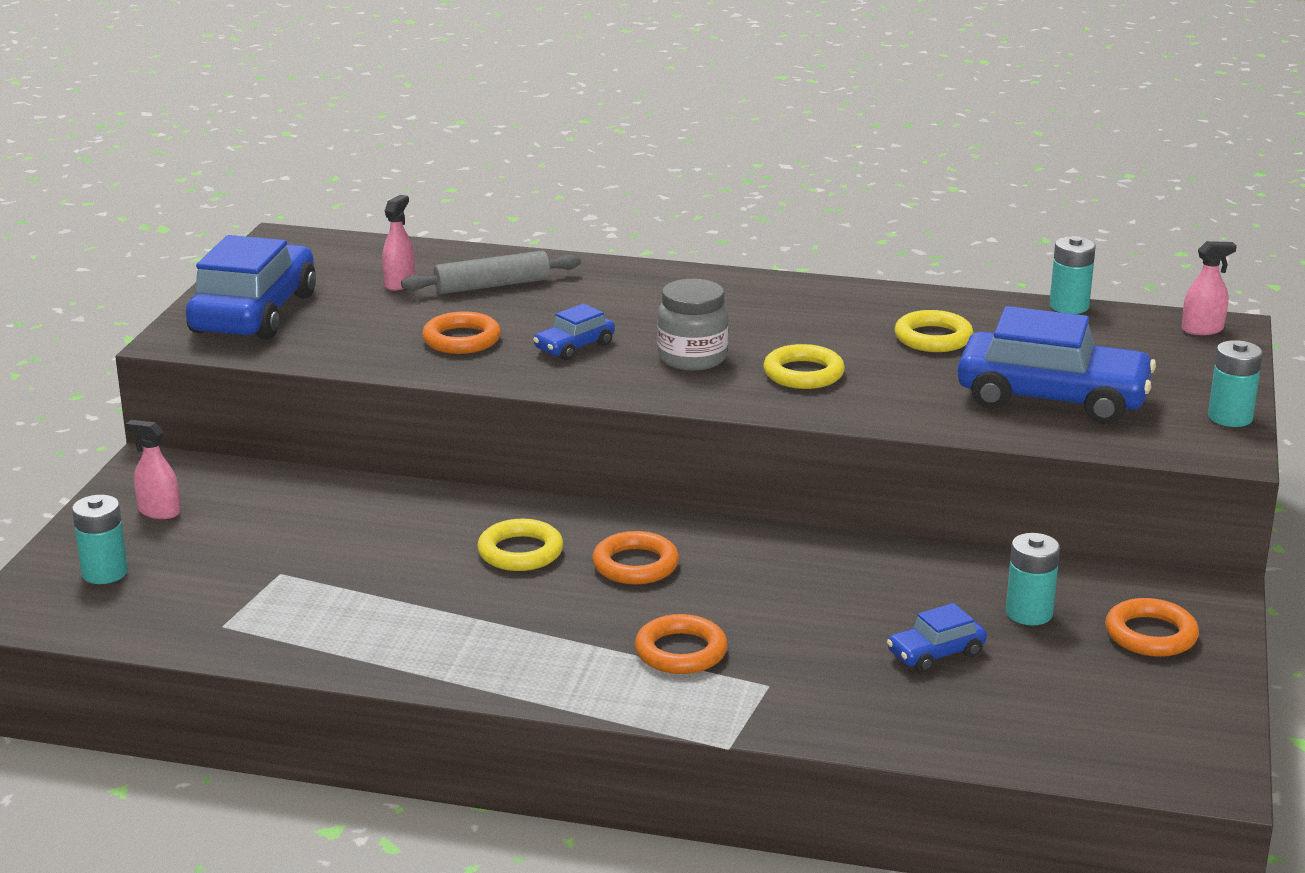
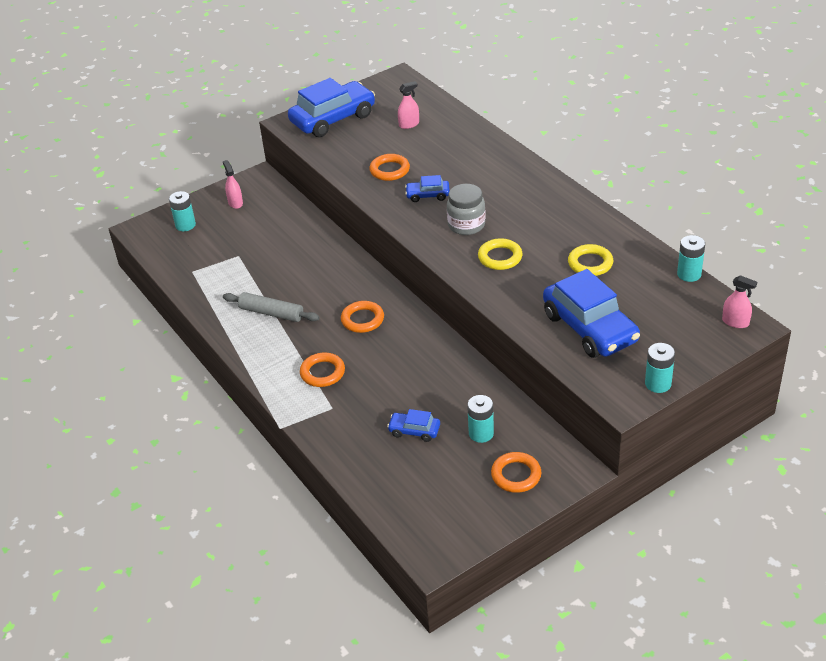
camera: 45 degrees right, 15 degrees up
grey rolling pin [401,251,581,294] -> grey rolling pin moved to [223,292,320,322]
yellow ring [477,519,563,571] -> none

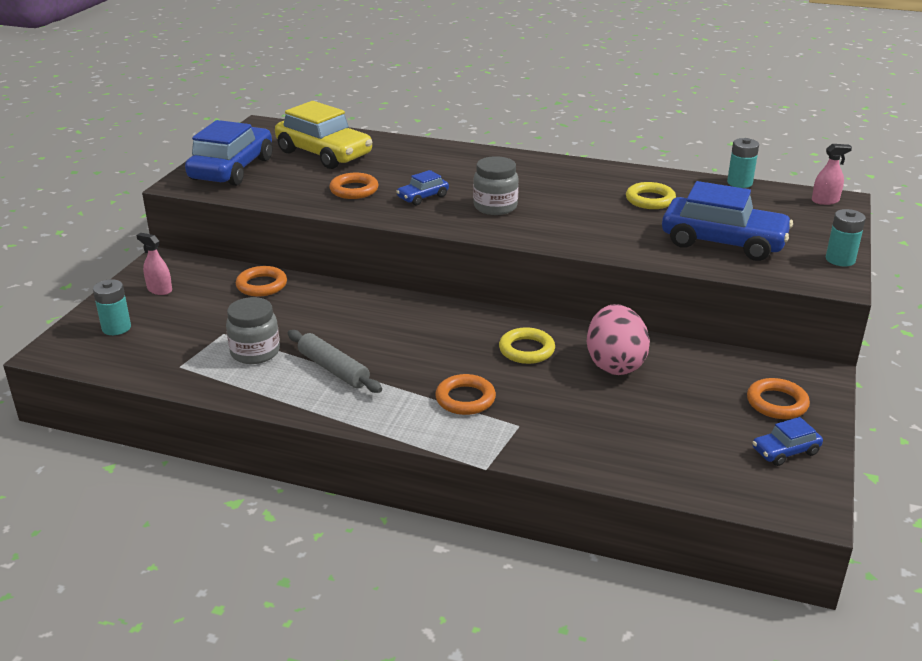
camera: 40 degrees left, 10 degrees down
grey rolling pin [223,292,320,322] -> grey rolling pin turned 60 degrees clockwise [288,330,382,393]
orange ring [341,301,384,333] -> orange ring moved to [236,266,287,297]
blue car [387,409,440,442] -> blue car moved to [752,417,823,466]
pink spray bottle [398,81,419,129] -> yellow car [275,101,373,169]
turquoise battery [467,395,494,443] -> none
yellow ring [478,238,523,270] -> yellow ring moved to [499,327,555,364]
none -> grey jar [226,297,280,364]
none -> pink egg [587,304,650,375]

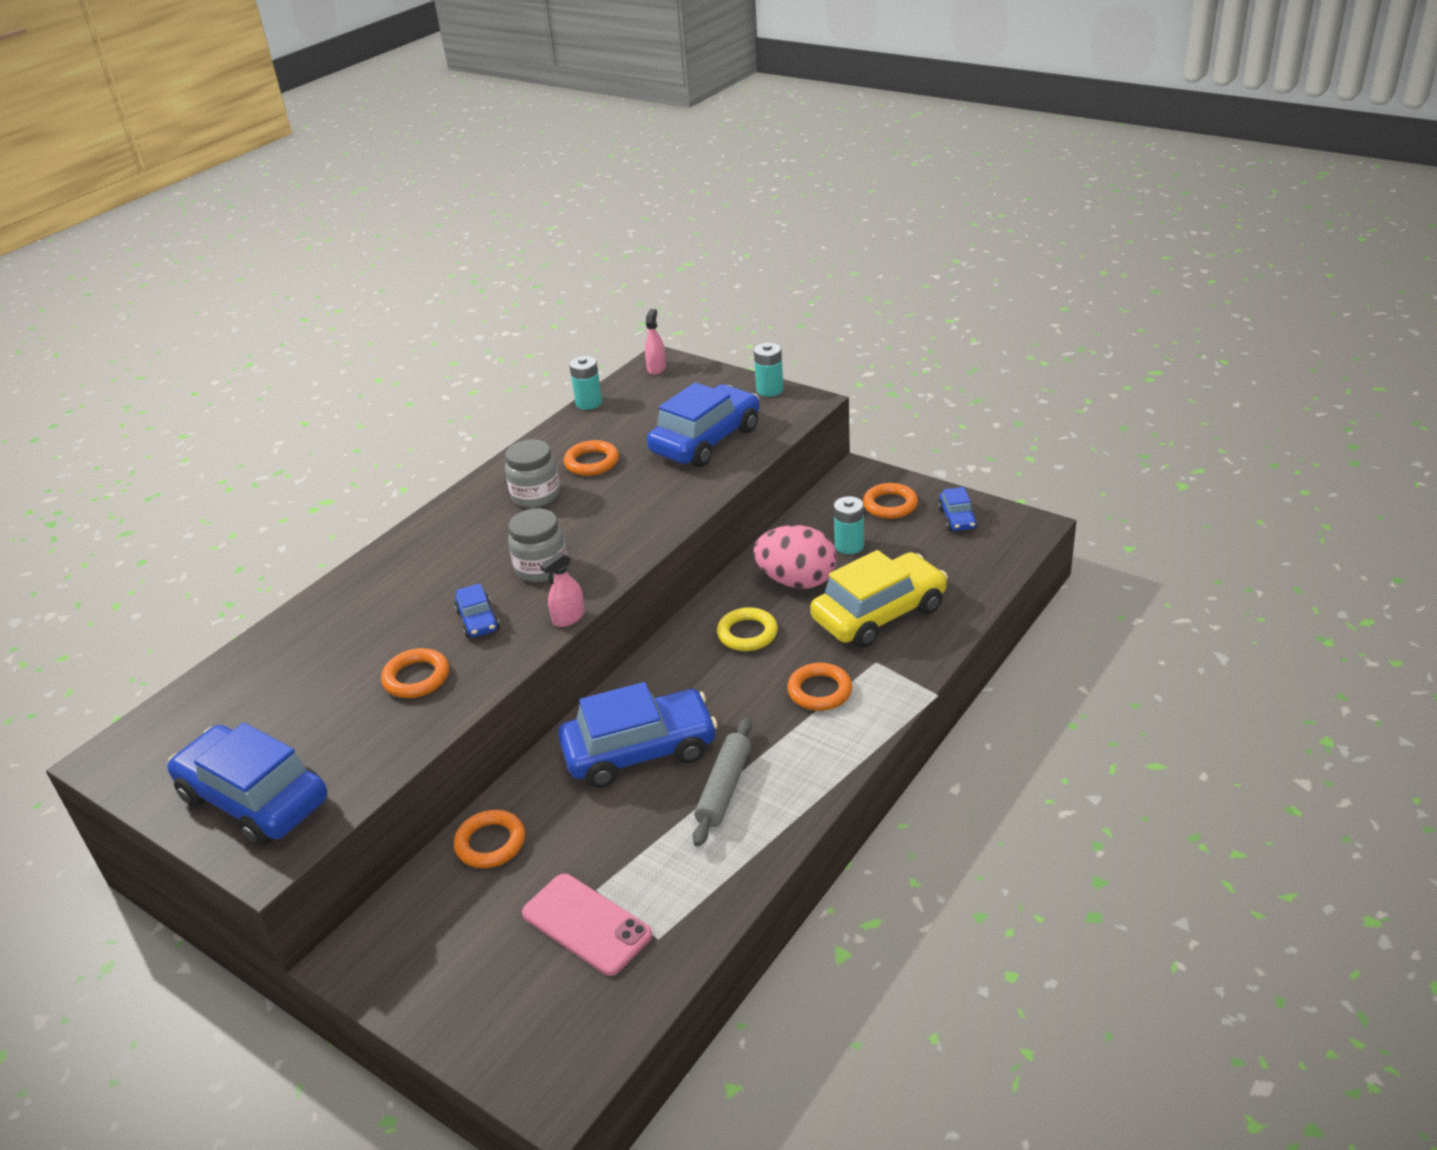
camera: 70 degrees left, 5 degrees up
turquoise battery [93,279,131,335] -> turquoise battery moved to [834,496,864,554]
pink spray bottle [136,233,172,295] -> pink spray bottle moved to [540,552,585,627]
grey jar [226,297,280,364] -> grey jar moved to [505,439,560,508]
yellow car [275,101,373,169] -> yellow car moved to [810,550,948,648]
grey rolling pin [288,330,382,393] -> grey rolling pin turned 45 degrees counterclockwise [693,717,752,847]
yellow ring [626,182,676,209] -> orange ring [564,440,619,476]
none -> pink phone [522,874,652,976]
none -> blue car [558,682,718,788]

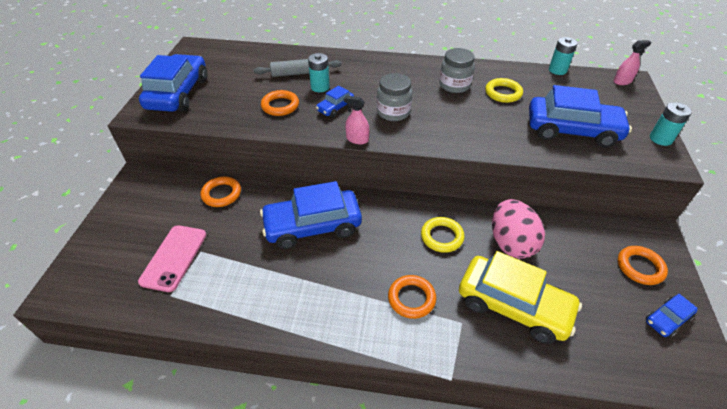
camera: 60 degrees right, 10 degrees up
blue car [558,682,718,788] -> blue car turned 120 degrees clockwise [260,181,362,249]
orange ring [564,440,619,476] -> yellow ring [485,78,523,103]
grey rolling pin [693,717,752,847] -> grey rolling pin moved to [254,59,342,77]
turquoise battery [834,496,864,554] -> turquoise battery moved to [308,53,330,92]

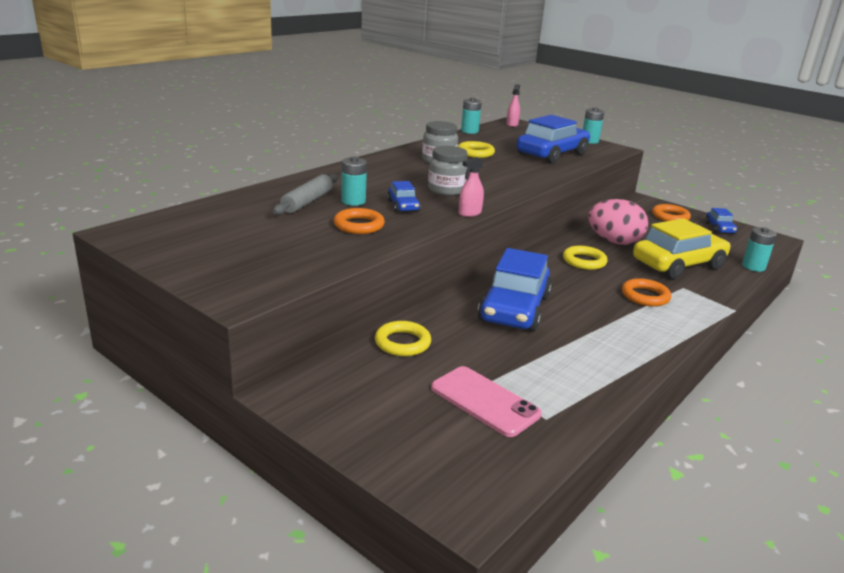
camera: 60 degrees left, 20 degrees down
blue car [139,54,207,112] -> none
orange ring [201,176,241,207] -> yellow ring [375,321,431,356]
none -> turquoise battery [742,227,777,272]

